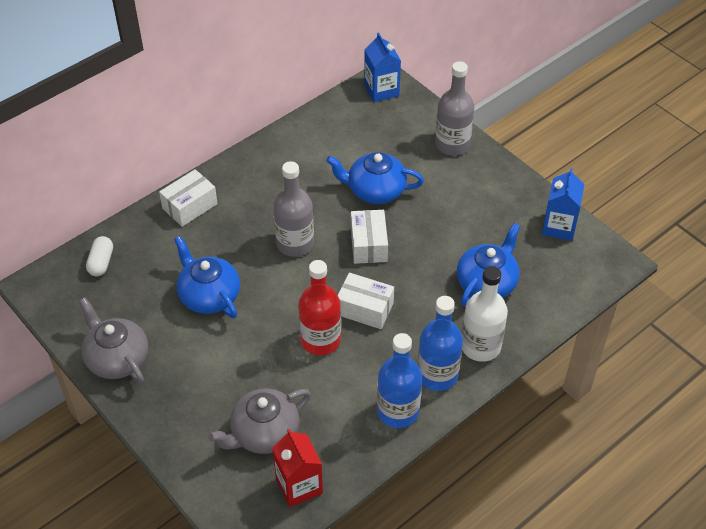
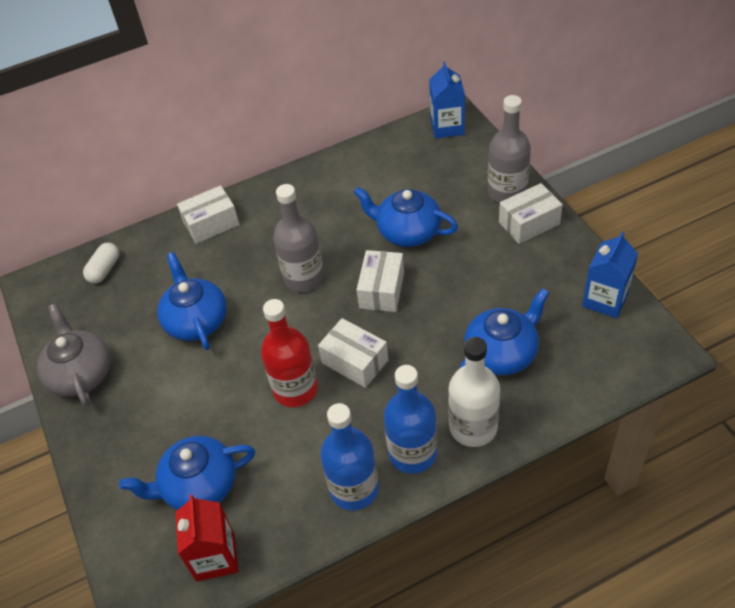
camera: 20 degrees right, 0 degrees up
grey teapot [208,388,311,454] -> blue teapot [119,436,255,510]
none -> white box [499,183,563,244]

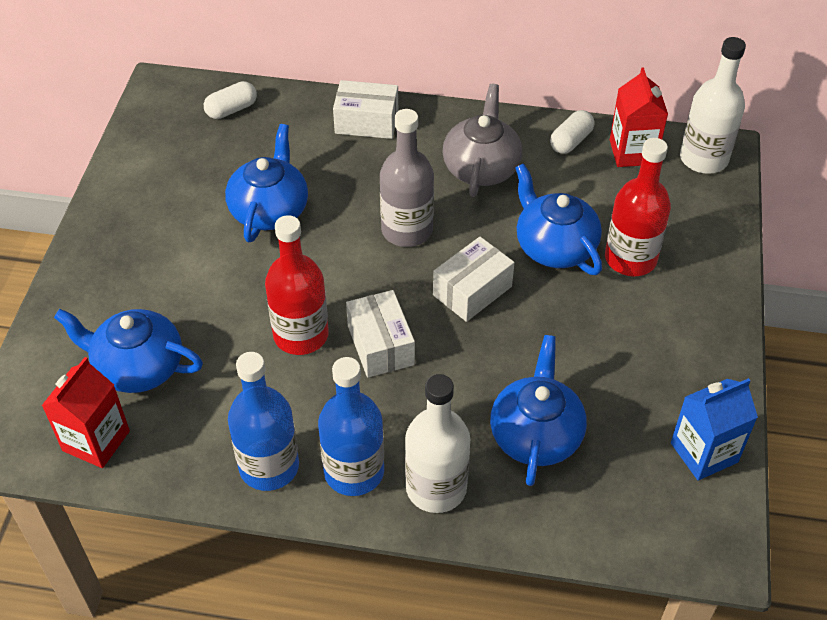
camera: 30 degrees right, 0 degrees up
grey teapot [37,304,111,407] -> grey teapot moved to [442,84,522,197]
blue carton [429,61,465,139] -> white bottle [680,37,746,174]
blue teapot [459,288,549,375] -> blue teapot turned 75 degrees counterclockwise [490,335,587,486]
grey bottle [488,95,531,203] -> none
white box [499,183,563,244] -> none
none -> white capsule [550,110,595,154]
none -> red bottle [605,138,671,276]
none -> red carton [610,68,668,167]

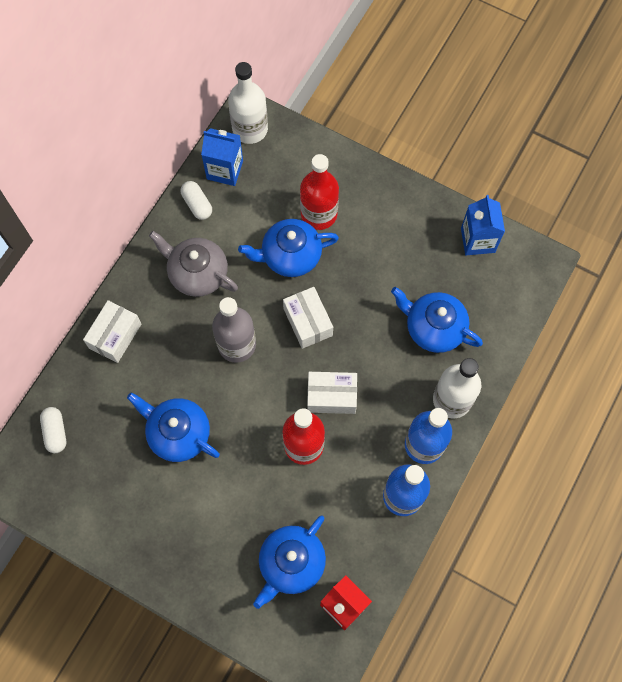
camera: 70 degrees left, 20 degrees up
red carton [610,68,668,167] -> blue carton [201,128,243,186]

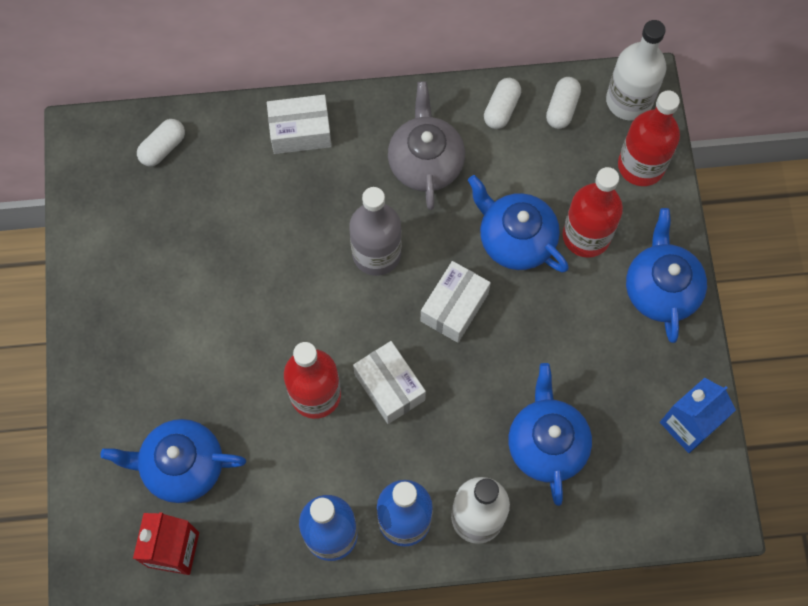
camera: 55 degrees right, 0 degrees up
blue teapot [127,392,220,462] -> blue teapot moved to [626,208,707,343]
blue carton [201,128,243,186] -> white capsule [546,77,581,129]
none -> red bottle [618,90,680,186]

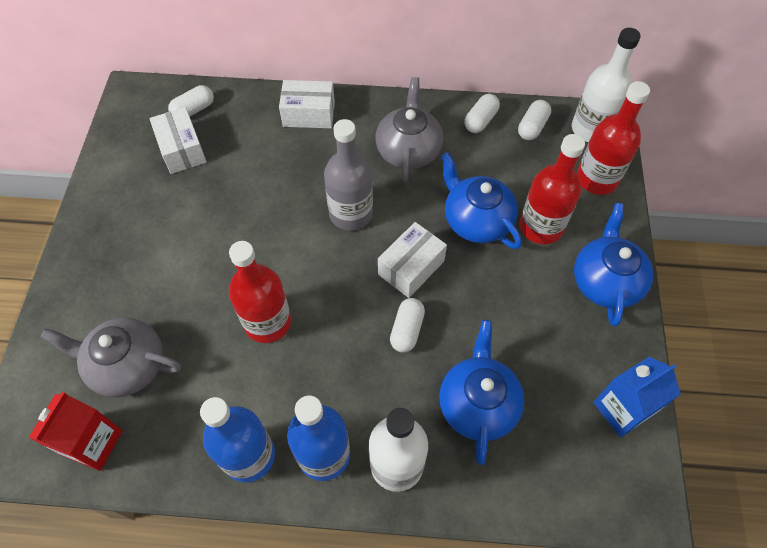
camera: 10 degrees right, 10 degrees down
blue teapot [100,419,246,503] -> grey teapot [40,317,181,397]
white box [353,341,426,424] -> white box moved to [149,107,207,174]
none -> white capsule [390,298,425,353]

